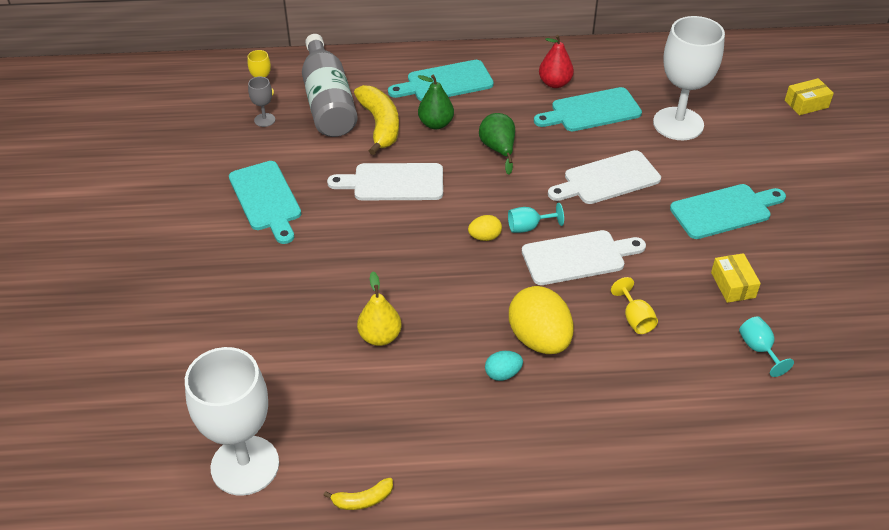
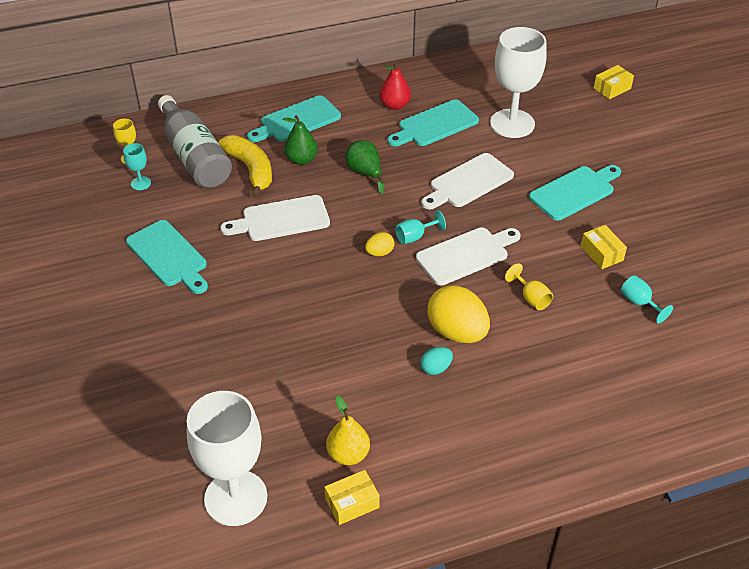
camera: 15 degrees left, 0 degrees up
grey goblet [248,77,275,127] -> turquoise goblet [123,143,151,190]
yellow banana [323,478,393,510] -> yellow box [325,470,380,525]
yellow pear [357,272,401,346] -> yellow pear moved to [326,396,370,465]

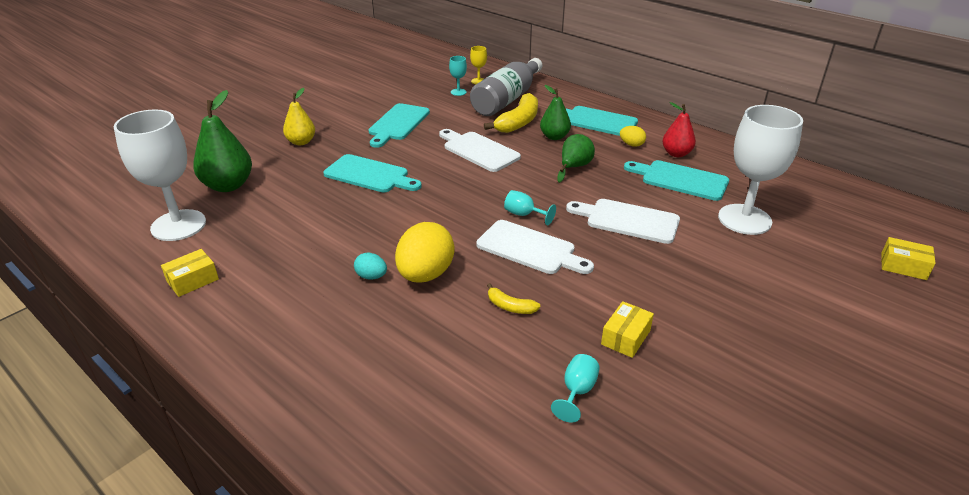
camera: 60 degrees right, 10 degrees down
yellow box [325,470,380,525] -> yellow box turned 75 degrees counterclockwise [161,249,219,297]
yellow pear [326,396,370,465] -> yellow pear moved to [283,88,315,145]
yellow egg [365,232,395,256] -> yellow egg moved to [620,126,646,147]
yellow goblet [505,263,553,310] -> yellow banana [487,283,540,314]
turquoise cutting board [529,165,621,221] -> turquoise cutting board moved to [323,154,422,193]
none -> green pear [193,90,252,192]

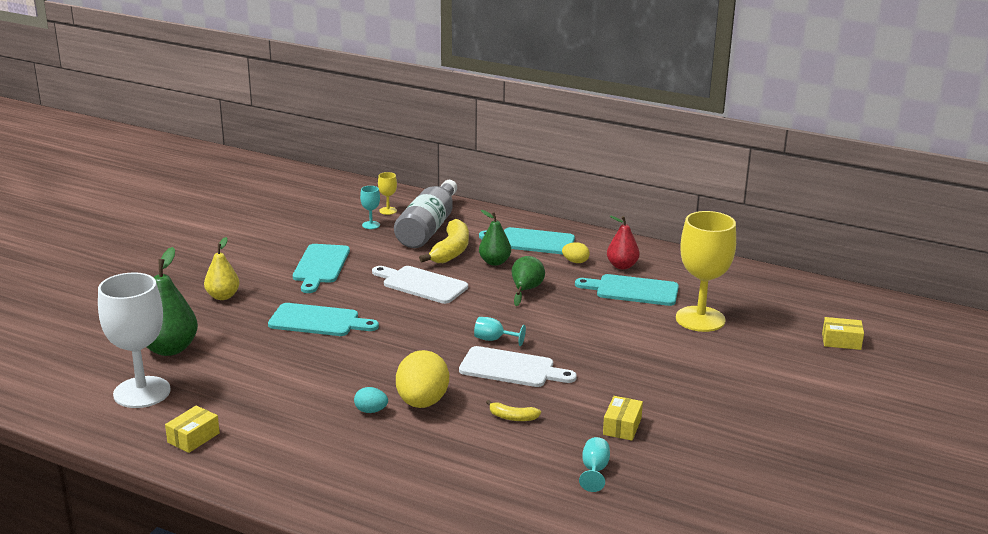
camera: 15 degrees left, 10 degrees down
white cutting board [566,199,680,244] -> none
white goblet [718,105,803,235] -> yellow goblet [676,211,736,332]

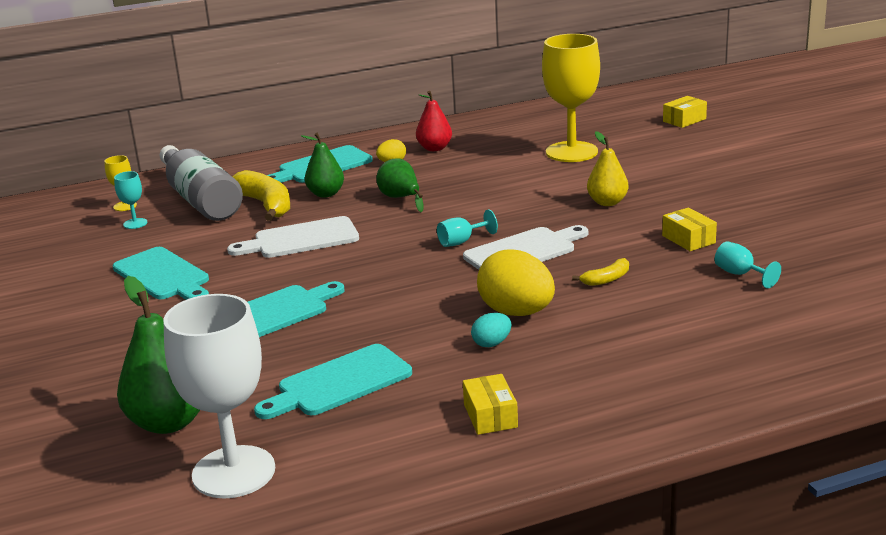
camera: 45 degrees left, 0 degrees up
yellow box [165,405,220,453] -> yellow box moved to [463,374,518,435]
yellow pear [204,237,239,300] -> yellow pear moved to [587,131,628,206]
turquoise cutting board [575,274,679,306] -> turquoise cutting board moved to [254,344,412,419]

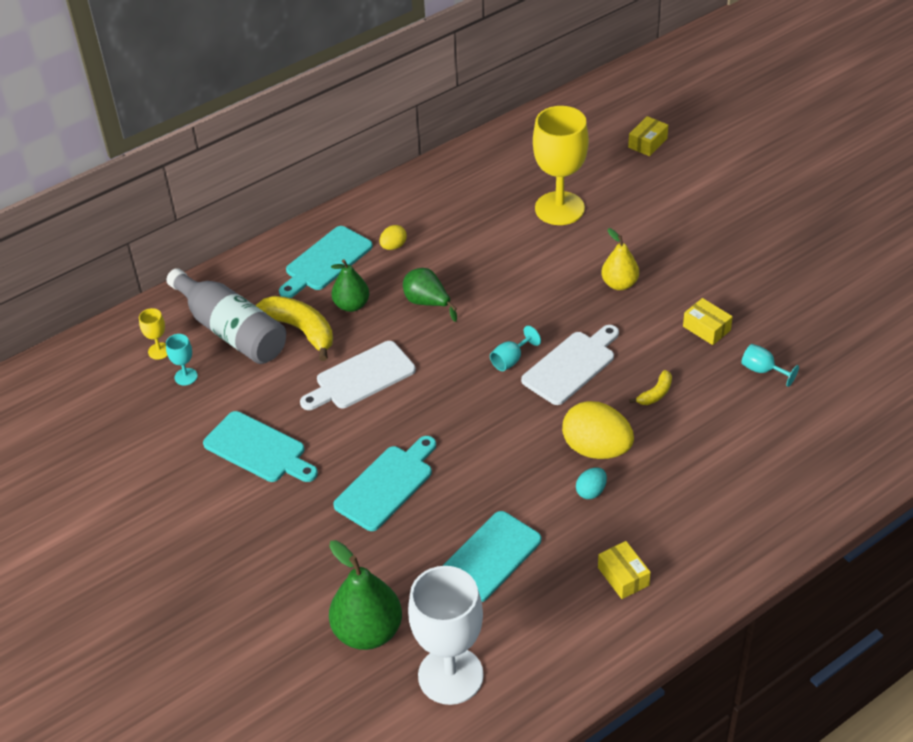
camera: 15 degrees left, 20 degrees up
red pear [416,91,452,151] -> none

